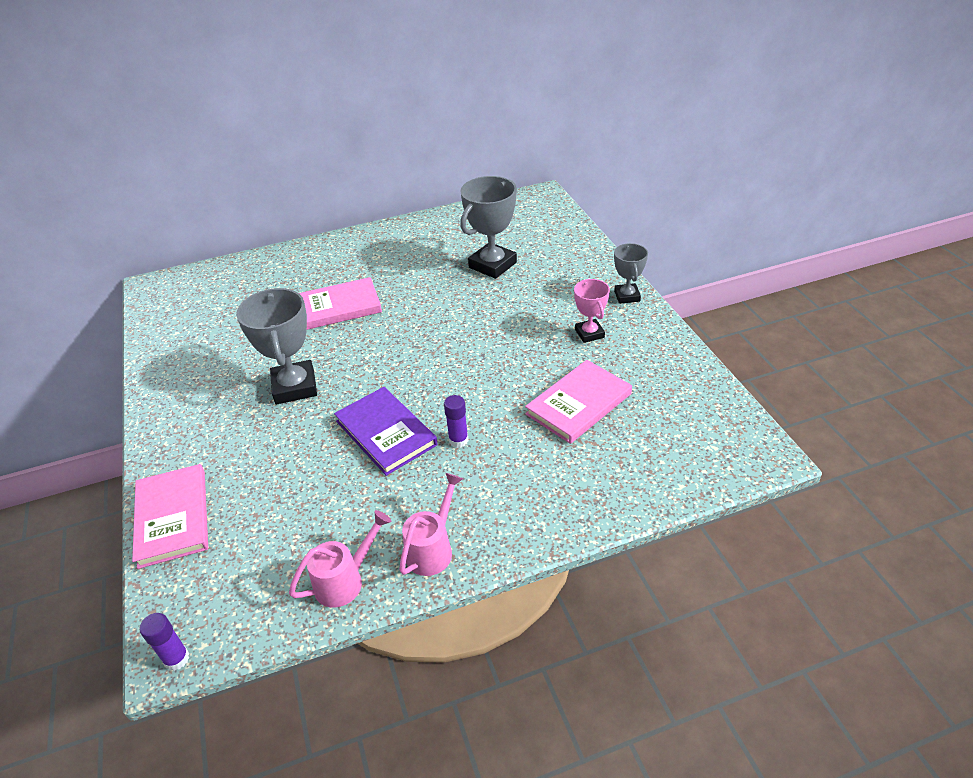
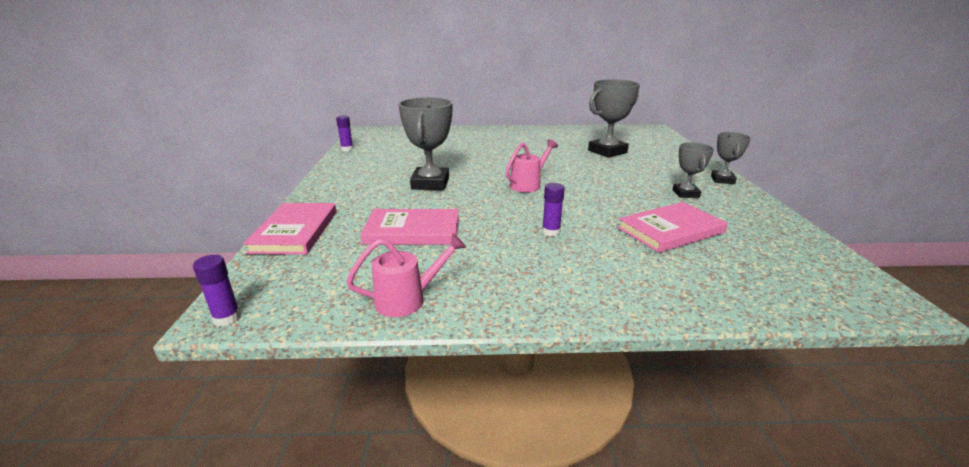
camera: 15 degrees right, 15 degrees down
pink book [299,277,382,330] -> pink book moved to [360,209,459,245]
purple book [334,387,438,476] -> none
pink watering can [399,473,463,576] -> pink watering can moved to [505,139,558,193]
pink trophy [574,279,610,343] -> grey trophy [672,142,714,198]
none -> purple glue stick [336,115,353,151]

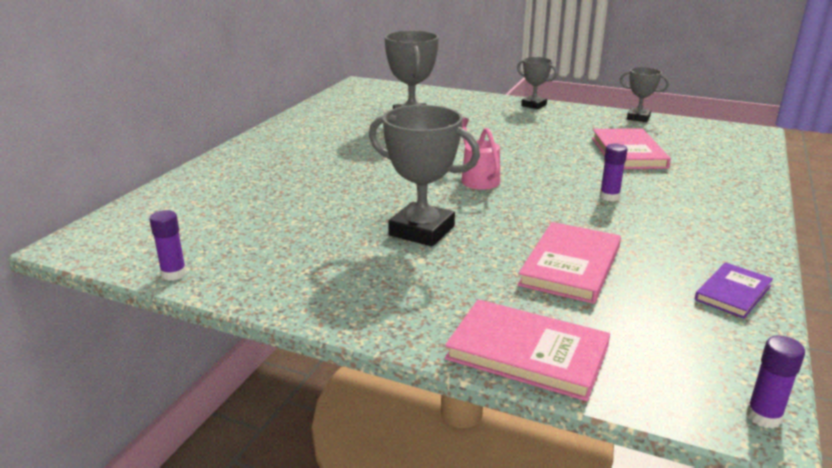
camera: 65 degrees left, 0 degrees up
pink watering can [346,233,467,317] -> purple book [695,262,773,319]
grey trophy [672,142,714,198] -> grey trophy moved to [620,67,669,122]

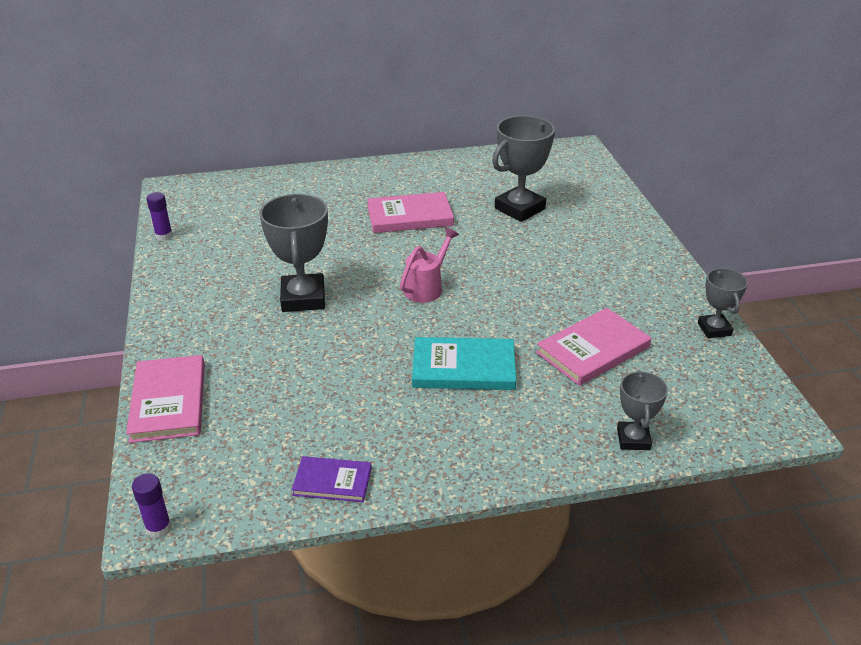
camera: 55 degrees right, 10 degrees up
grey trophy [517,57,558,109] -> grey trophy moved to [617,370,668,450]
pink book [518,222,621,304] -> pink book moved to [367,192,454,233]
purple glue stick [600,143,628,201] -> turquoise book [412,337,516,390]

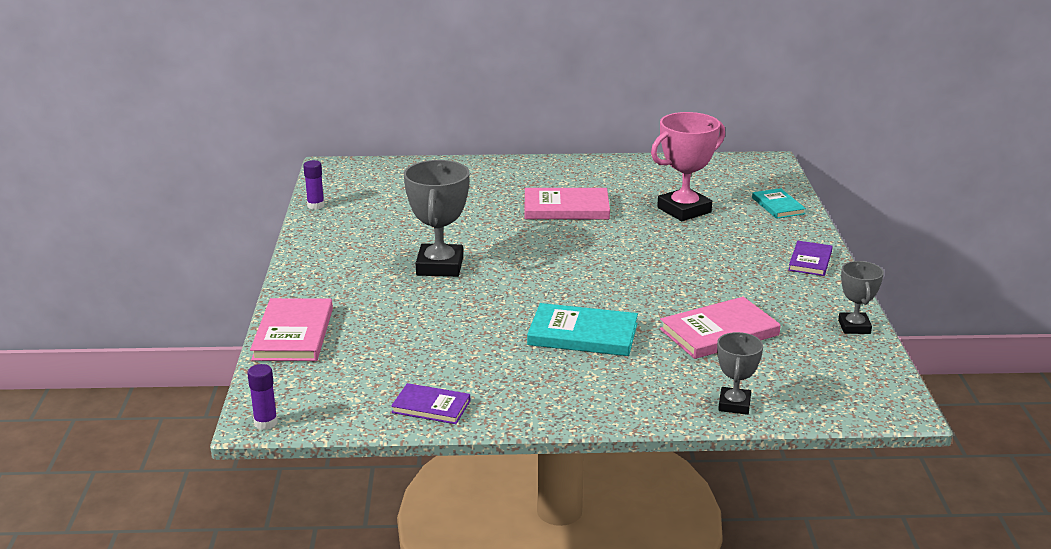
camera: 10 degrees right, 10 degrees down
pink watering can [400,228,459,303] -> none
grey trophy [492,116,555,222] -> pink trophy [651,112,725,221]
none -> turquoise book [752,188,806,219]
none -> purple book [788,241,833,276]

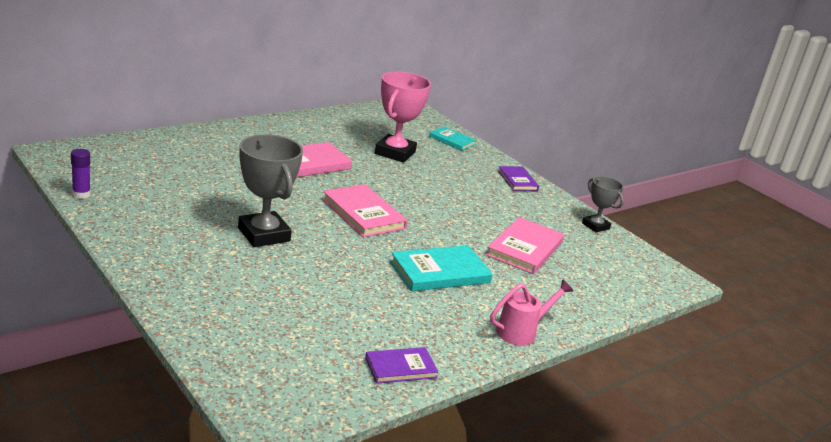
camera: 40 degrees left, 0 degrees up
purple glue stick [247,364,278,430] -> none
pink book [250,298,333,361] -> pink book moved to [322,184,408,237]
grey trophy [717,332,763,415] -> none
none -> pink watering can [490,279,573,346]

